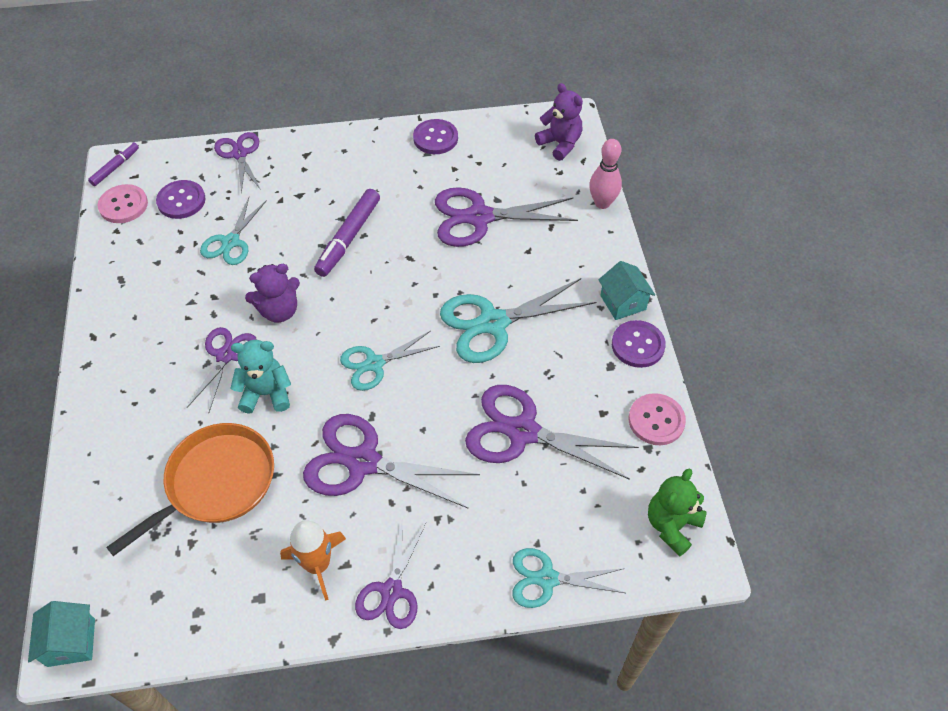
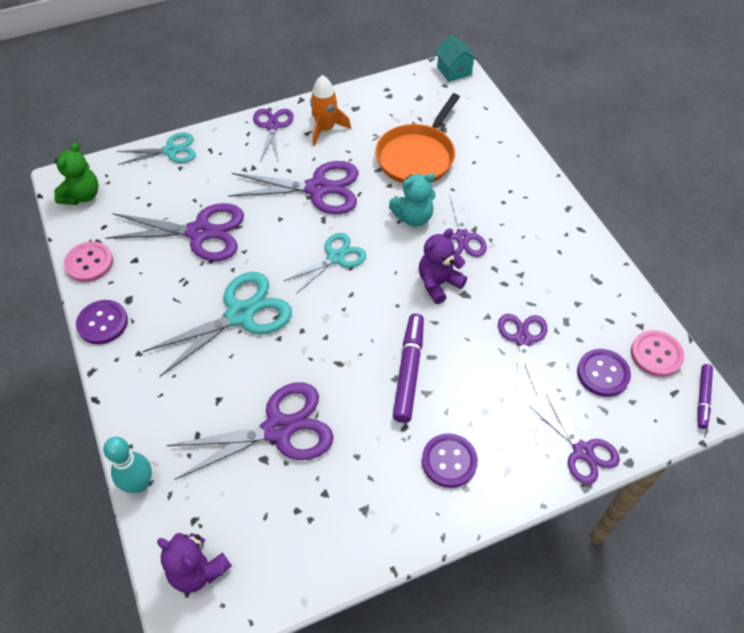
camera: 165 degrees right, 0 degrees up
turquoise scissors [200,197,267,265] -> purple scissors [498,314,548,395]
purple button [413,119,458,154] -> purple button moved to [422,433,478,488]
pink bowling pin [589,139,622,209] -> turquoise bowling pin [103,437,152,493]
turquoise house [598,261,655,320] -> none

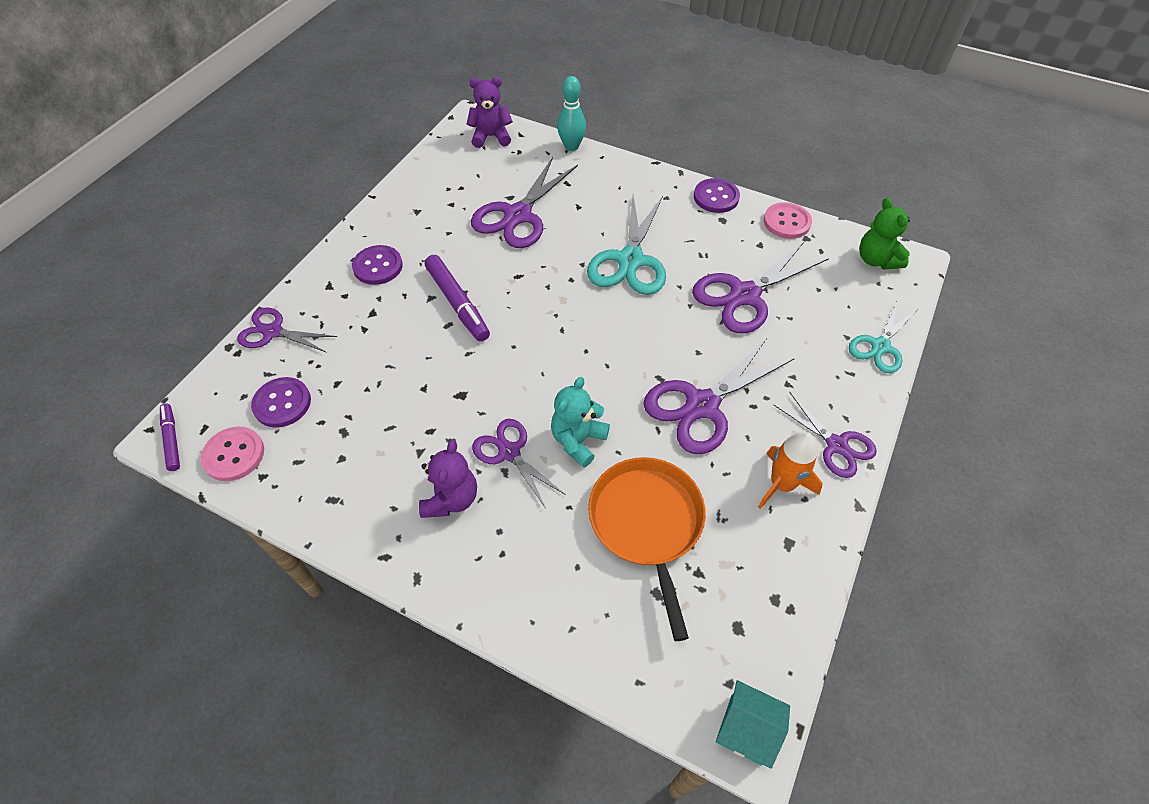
camera: 140 degrees right, 0 degrees up
turquoise scissors [284,233,366,294] -> none
purple teddy bear [419,228,467,304] -> purple teddy bear moved to [419,440,477,518]
purple scissors [498,314,548,395] -> none

